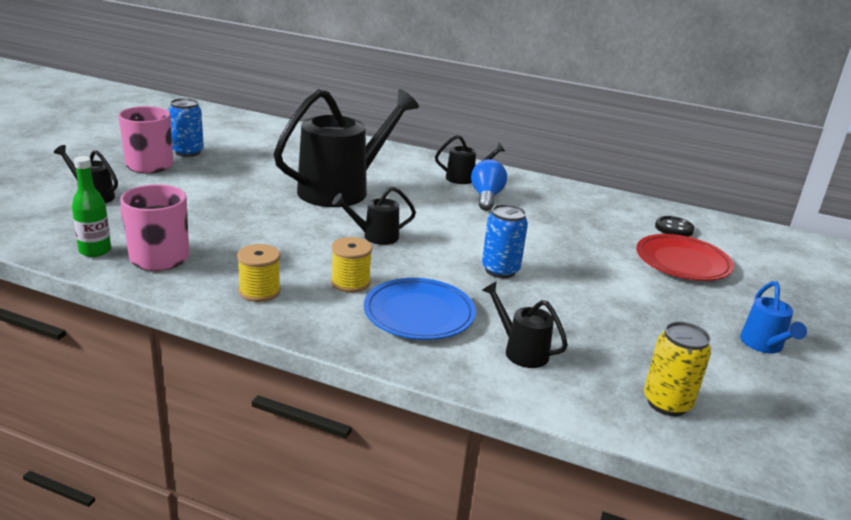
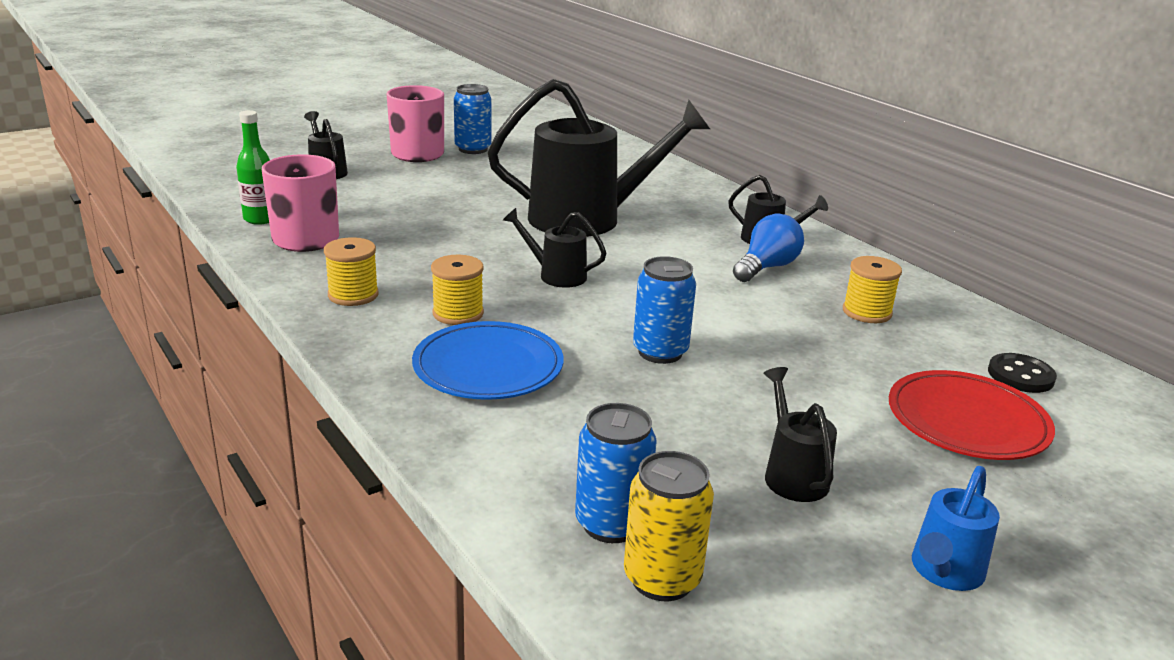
camera: 35 degrees right, 0 degrees up
black watering can [482,282,568,368] -> black watering can moved to [764,367,837,502]
none -> blue can [575,403,657,543]
none -> yellow spool [843,256,902,323]

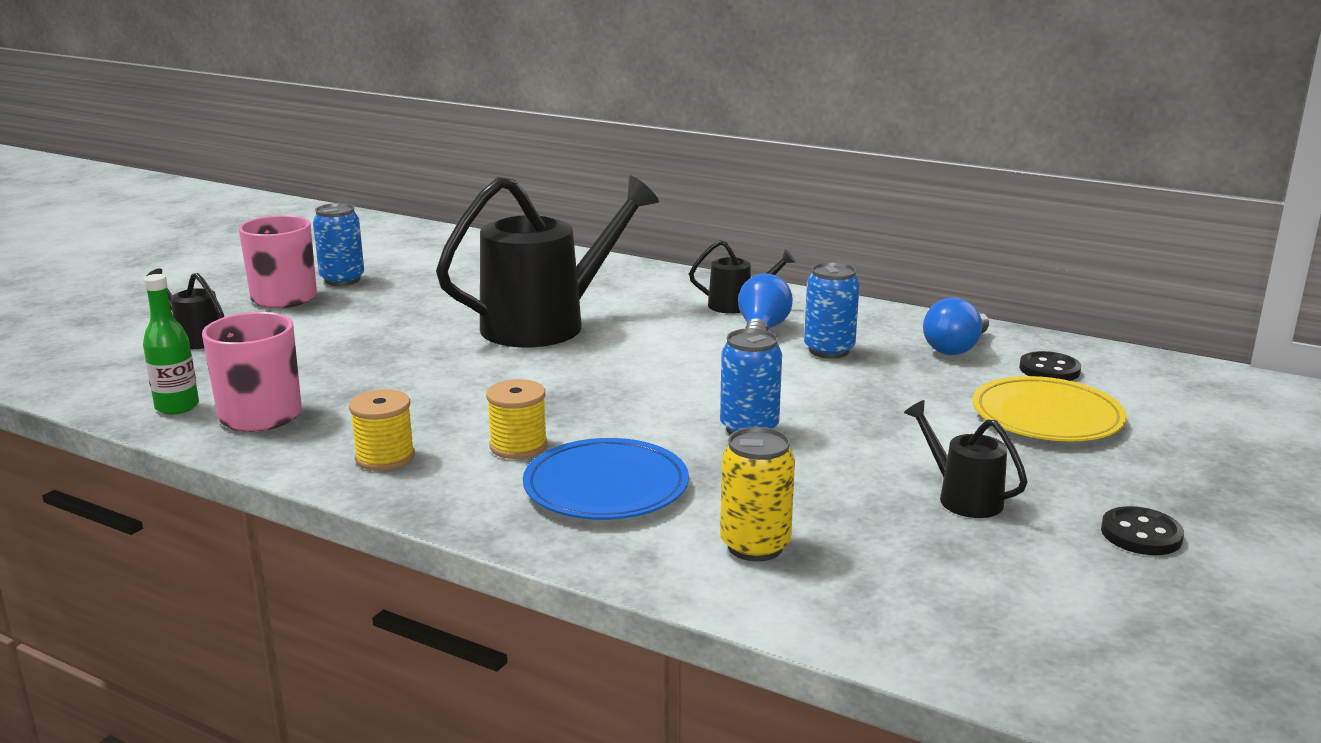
camera: 25 degrees left, 5 degrees down
black watering can [503,208,607,288] -> none
blue can [575,403,657,543] -> blue can moved to [804,262,860,359]
yellow can [624,451,714,601] -> yellow can moved to [720,427,795,561]
yellow spool [843,256,902,323] -> none
red plate [889,370,1055,460] -> yellow plate [972,376,1127,441]
blue watering can [912,466,1000,591] -> black button [1101,506,1184,555]
none -> blue light bulb [923,298,989,355]

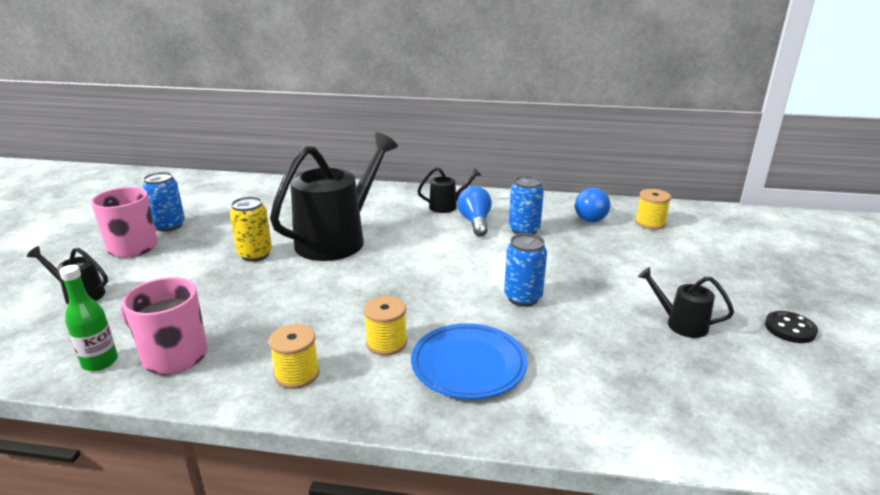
camera: 20 degrees left, 5 degrees up
yellow can [720,427,795,561] -> yellow can moved to [230,196,272,262]
yellow plate [972,376,1127,441] -> none
black button [1019,351,1081,381] -> yellow spool [635,189,671,230]

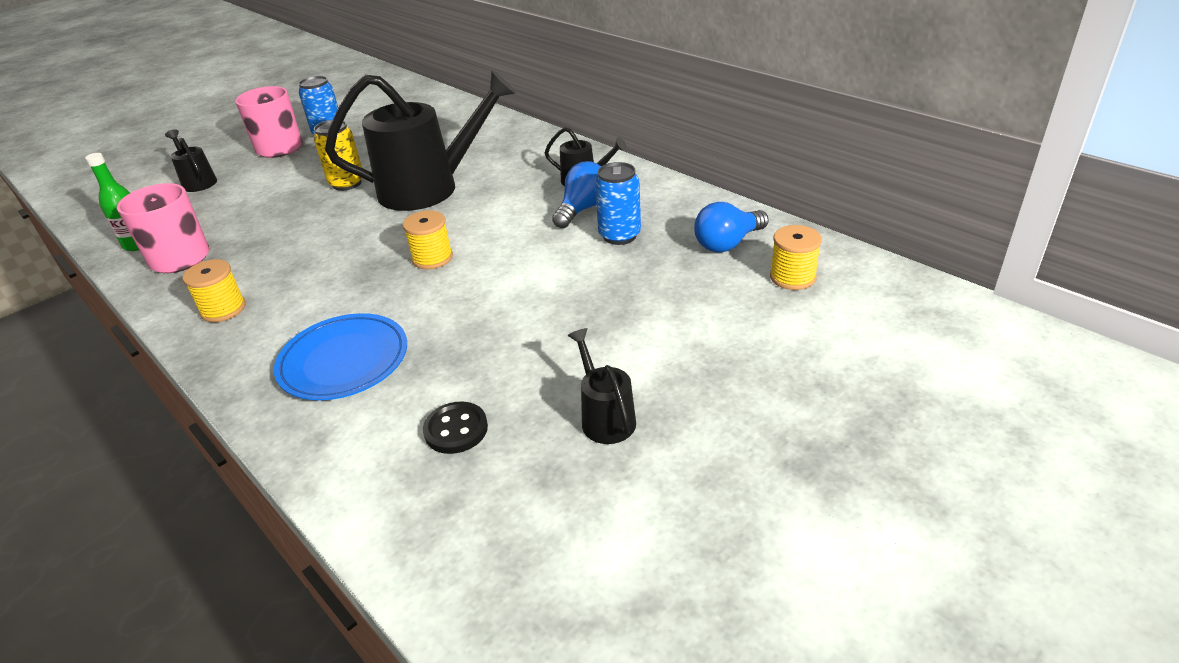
camera: 40 degrees right, 10 degrees up
yellow spool [364,296,407,356] -> yellow spool moved to [403,210,453,269]
blue can [504,233,547,307] -> none
black button [765,311,818,343] -> black button moved to [423,402,488,454]

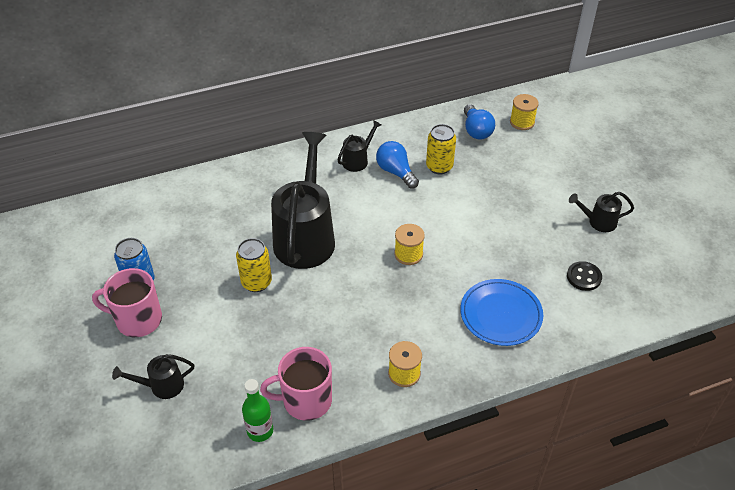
camera: 70 degrees left, 10 degrees up
blue can [595,162,641,245] -> yellow can [426,124,456,174]

